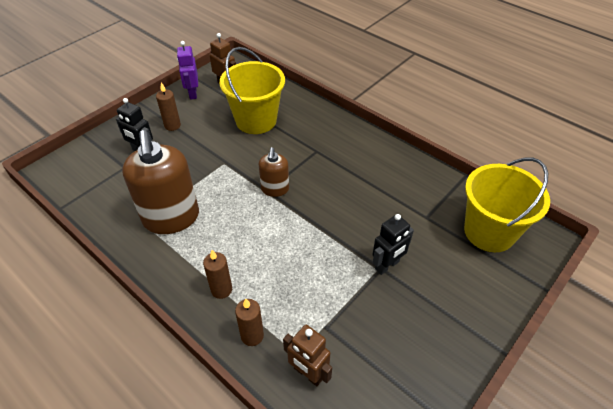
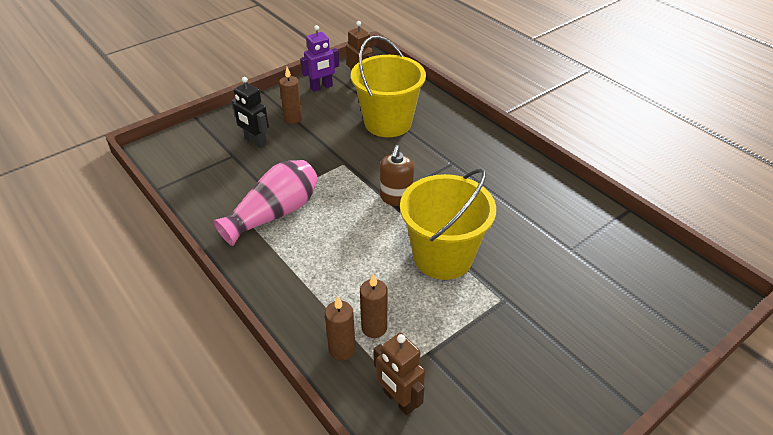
camera: 10 degrees right, 5 degrees down
brown soap dispenser [122,130,199,234] -> pink vase [213,160,318,246]
purple robot [177,41,198,100] -> purple robot turned 120 degrees counterclockwise [300,25,339,92]
brown candle [203,250,232,299] -> brown candle moved to [360,274,387,338]
black robot [372,214,414,275] -> none
yellow bucket [464,158,550,252] -> yellow bucket moved to [400,168,496,280]

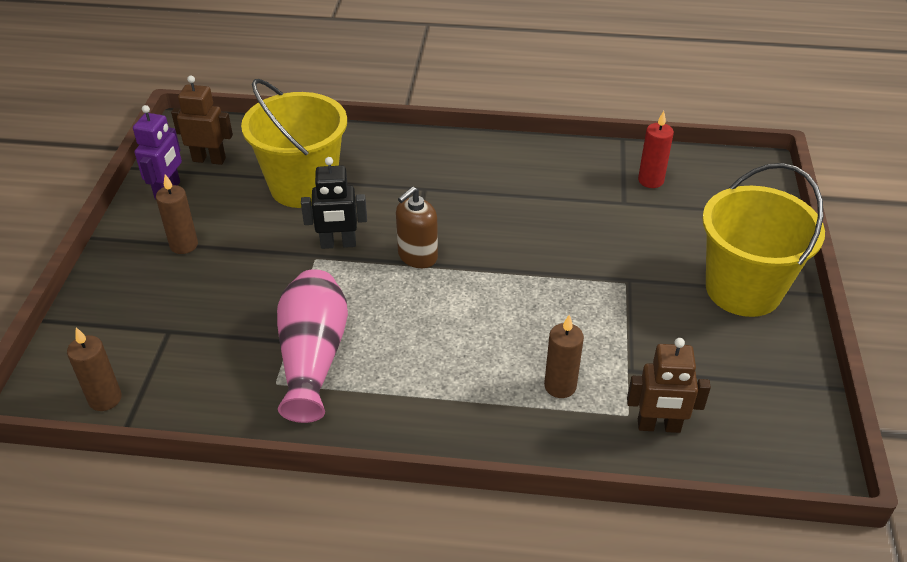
camera: 45 degrees left, 0 degrees up
black robot [232,77,269,148] -> black robot moved to [301,157,367,249]
brown candle [325,296,356,361] -> brown candle moved to [67,327,122,411]
brown soap dispenser [380,145,414,206] -> brown soap dispenser turned 75 degrees clockwise [396,186,438,268]
yellow bucket [400,168,496,280] -> yellow bucket moved to [702,163,825,317]
none -> red candle [638,111,674,188]

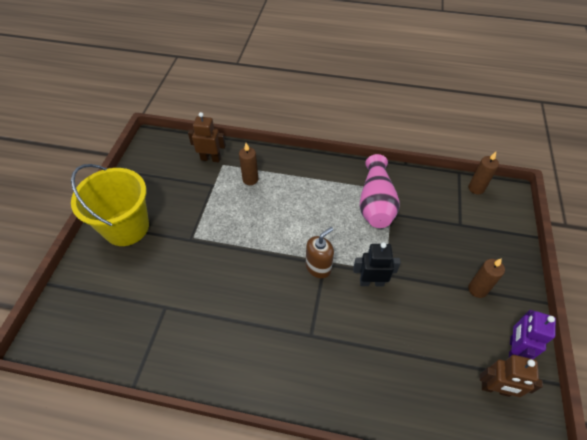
camera: 175 degrees left, 10 degrees up
yellow bucket [241,79,347,208] -> none
red candle [638,111,674,188] -> none

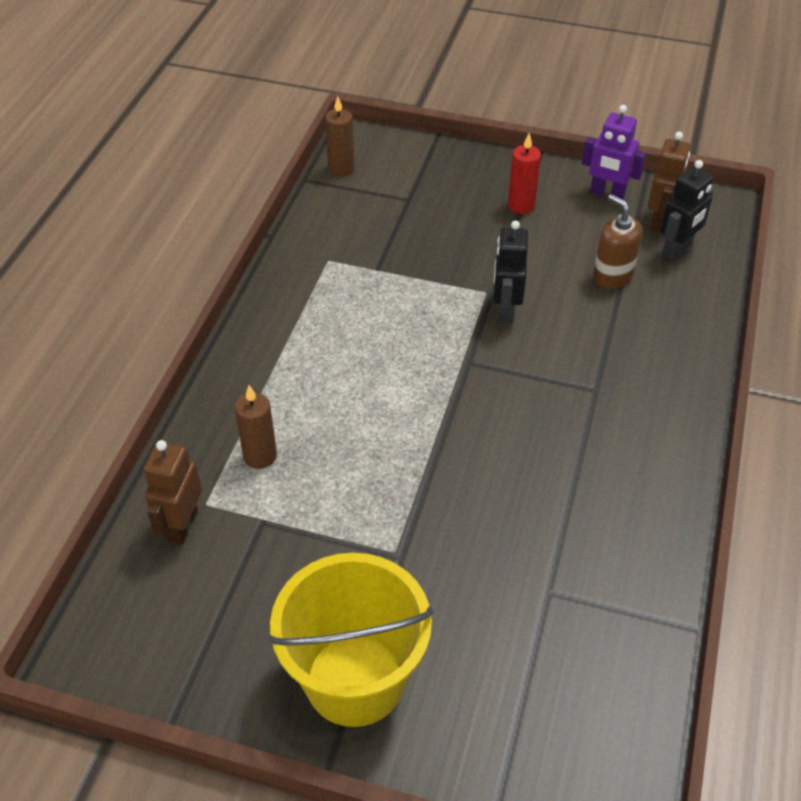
camera: 85 degrees left, 5 degrees down
brown soap dispenser [306,227,334,278] -> brown soap dispenser moved to [593,194,643,289]
pink vase [360,154,400,228] -> none
brown candle [468,258,505,298] -> red candle [508,133,541,214]
none -> black robot [660,160,714,260]

